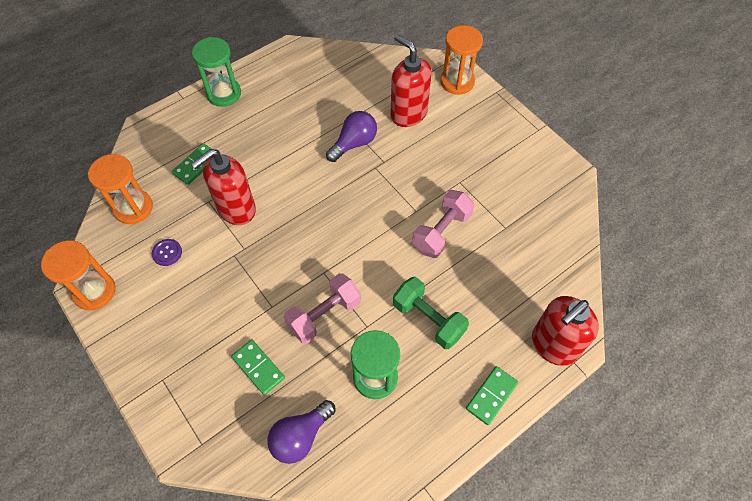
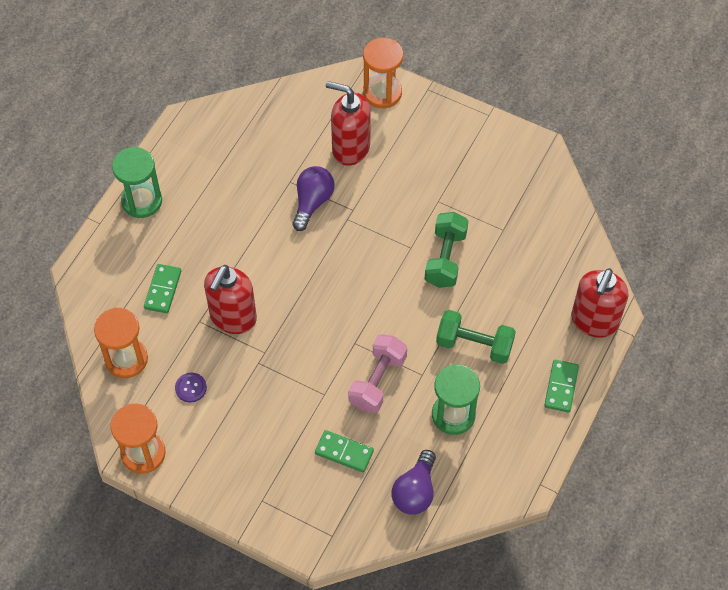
camera: 25 degrees left, 0 degrees up
pink dumbbell [412,190,475,258] -> green dumbbell [425,212,468,288]

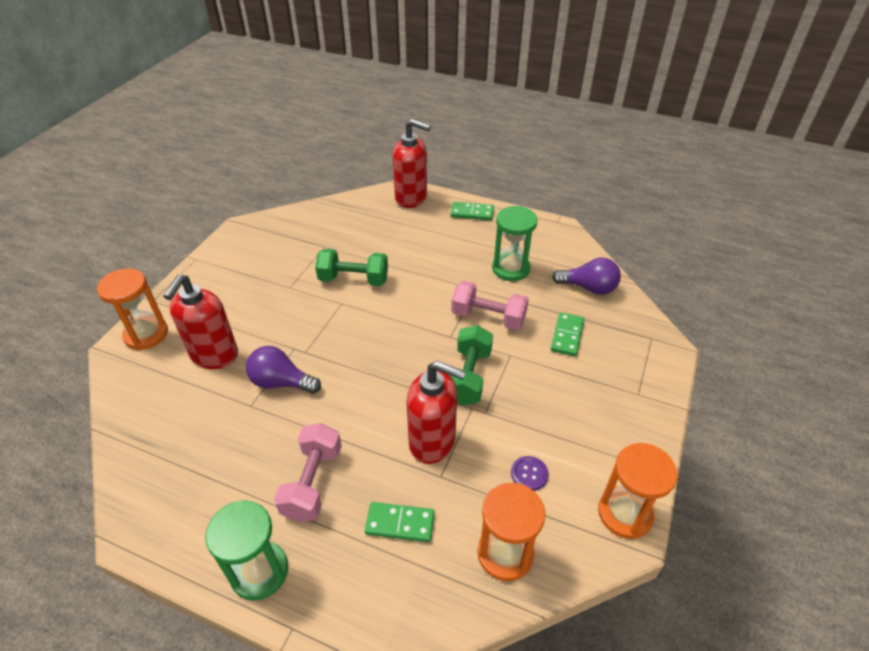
camera: 95 degrees left, 15 degrees down
green dumbbell [436,310,516,364] -> green dumbbell moved to [449,325,493,405]
none -> pink dumbbell [274,423,342,522]

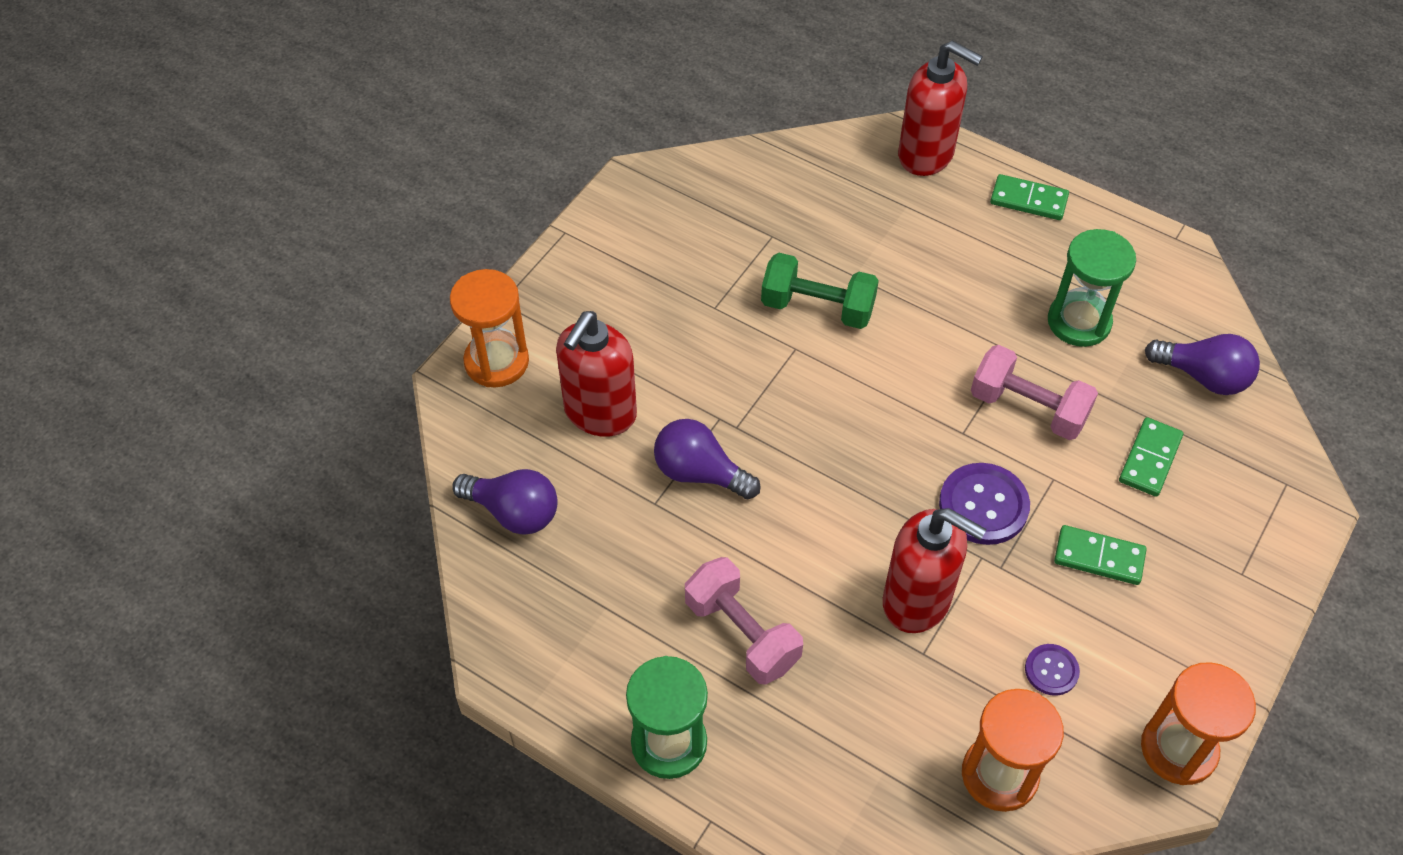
camera: 10 degrees right, 10 degrees up
pink dumbbell [274,423,342,522] -> pink dumbbell turned 60 degrees counterclockwise [685,557,803,685]
green domino [365,502,435,542] -> green domino moved to [1054,525,1147,585]
green dumbbell [449,325,493,405] -> purple button [939,463,1030,545]
none -> purple light bulb [452,469,558,535]

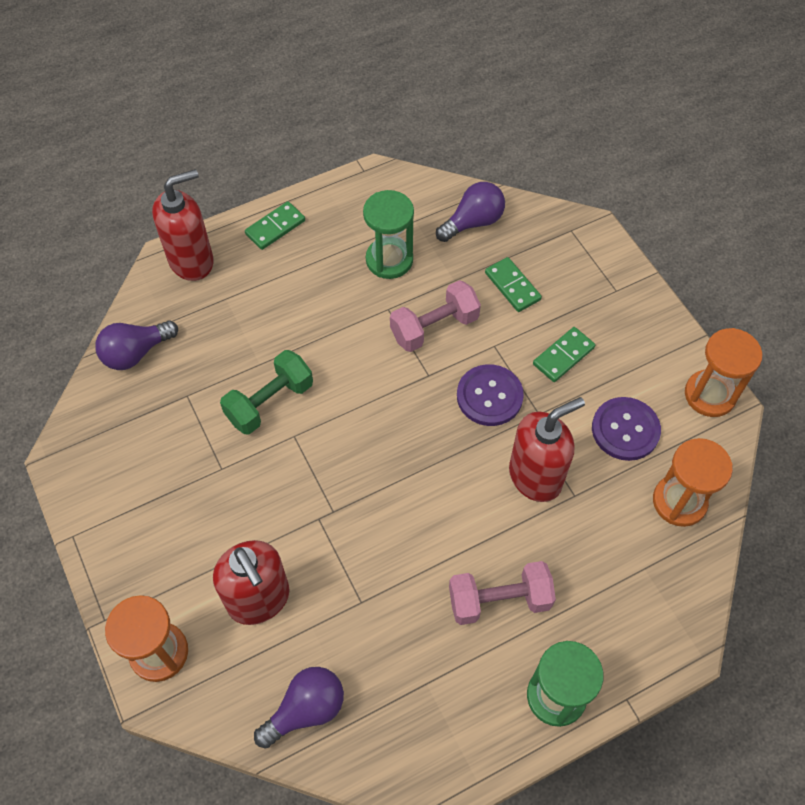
camera: 60 degrees left, 5 degrees up
purple light bulb [654,419,761,499] -> purple light bulb moved to [95,320,178,370]
purple button [1025,644,1080,696] -> purple button [592,397,661,461], size x1.79

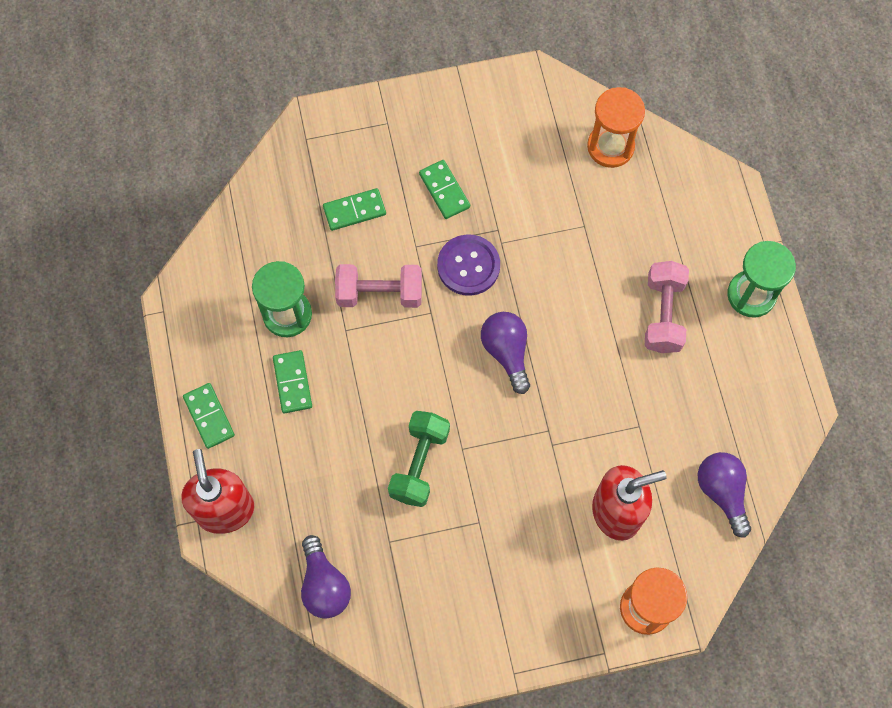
camera: 75 degrees left, 10 degrees up
green dumbbell [220,350,313,434] -> green dumbbell turned 45 degrees clockwise [388,411,450,507]
pink dumbbell [390,280,481,352] -> pink dumbbell turned 75 degrees counterclockwise [335,264,422,308]
purple light bulb [436,182,505,242] -> purple light bulb moved to [481,312,530,394]
red soap dispenser [509,397,585,502] -> none
purple button [592,397,661,461] -> none
orange hourglass [685,328,762,417] -> none
none -> green domino [273,350,312,413]

